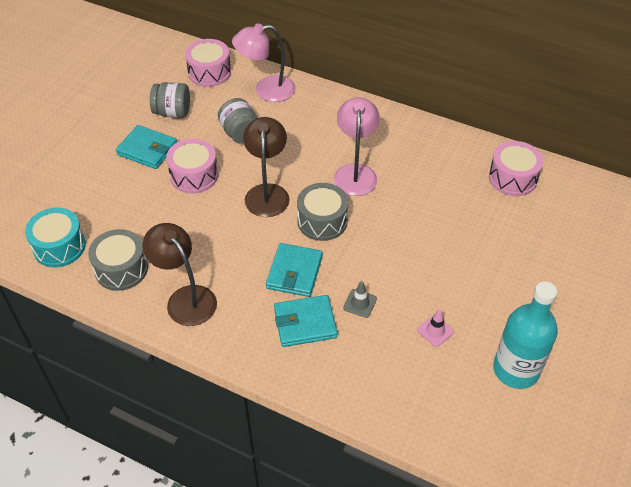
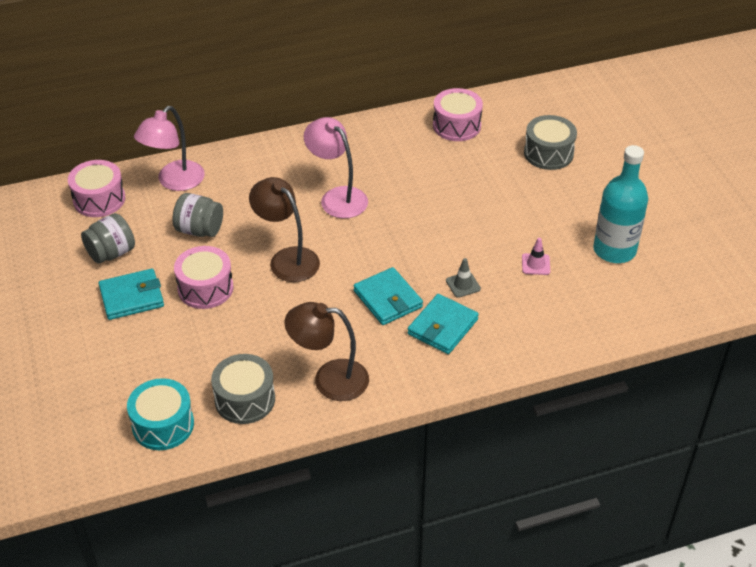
camera: 45 degrees left, 5 degrees down
grey drum [297,183,349,241] -> grey drum moved to [524,115,577,170]

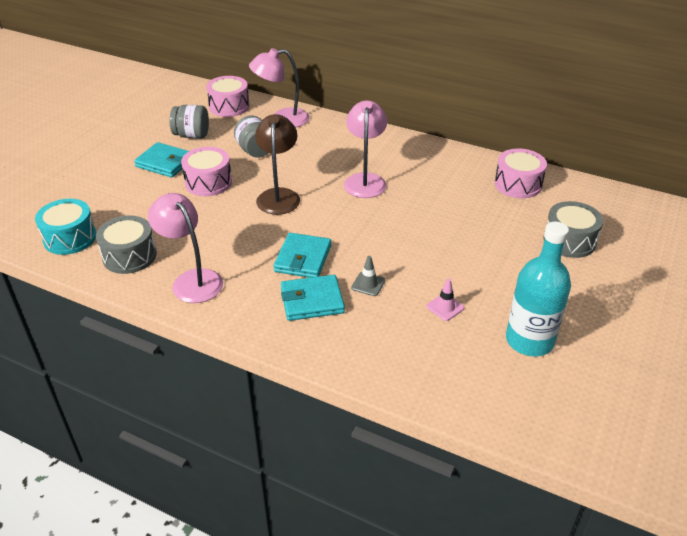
camera: 45 degrees right, 5 degrees down
brown lamp [284,302,369,401] -> pink lamp [148,193,223,303]

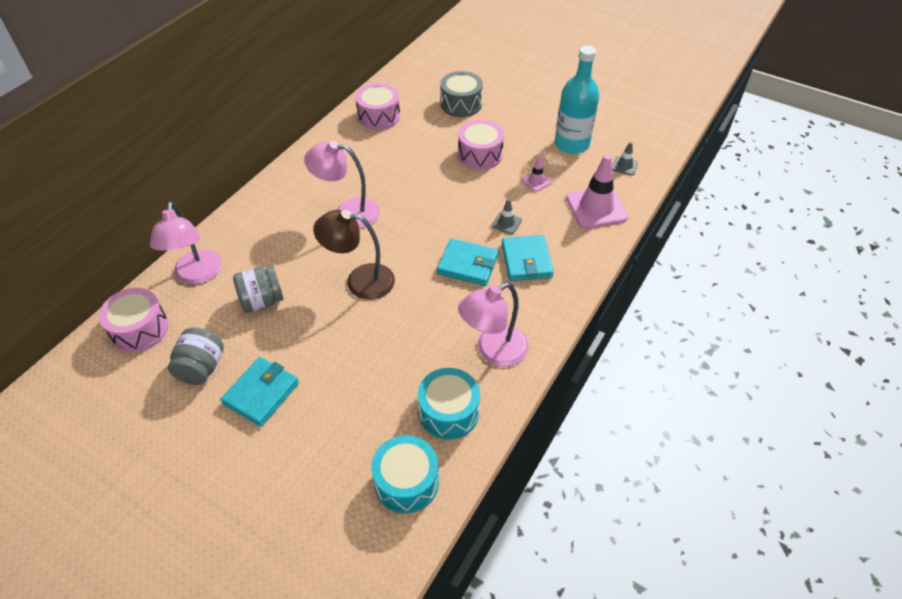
camera: 85 degrees left, 10 degrees up
grey drum [96,215,157,274] -> turquoise drum [418,368,480,440]
pink drum [181,147,232,196] -> pink drum moved to [458,120,504,170]
none -> pink traffic cone [566,155,628,229]
none -> grey traffic cone [612,142,638,176]

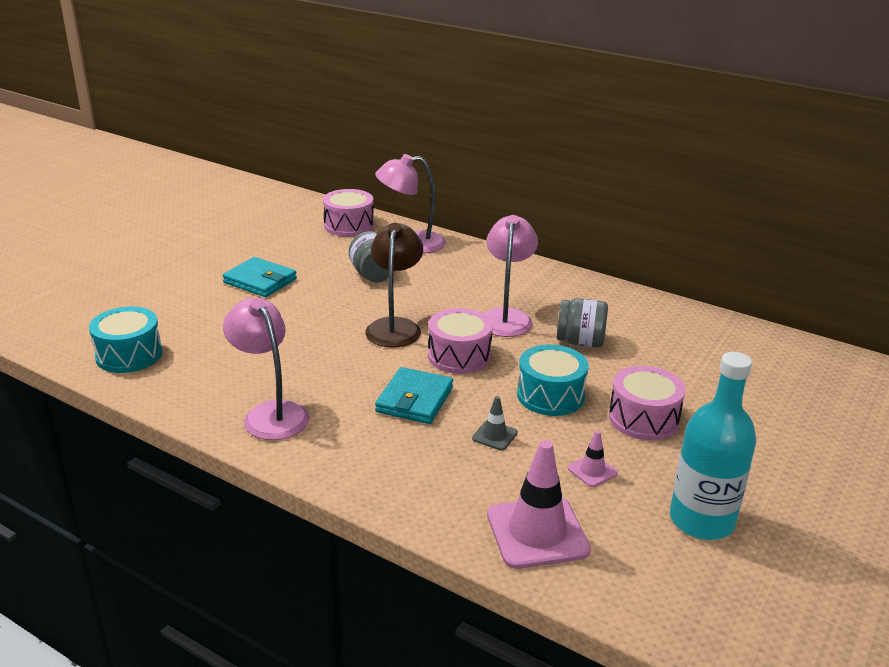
camera: 90 degrees right, 20 degrees down
grey jar [168,328,224,385] -> grey jar moved to [557,298,608,348]
pink drum [355,83,400,130] -> pink drum moved to [428,308,493,374]
turquoise drum [418,368,480,440] -> turquoise drum moved to [517,344,589,416]
grey drum [440,71,483,117] -> none
turquoise wallet [502,235,554,281] -> none
grey traffic cone [612,142,638,176] -> none

